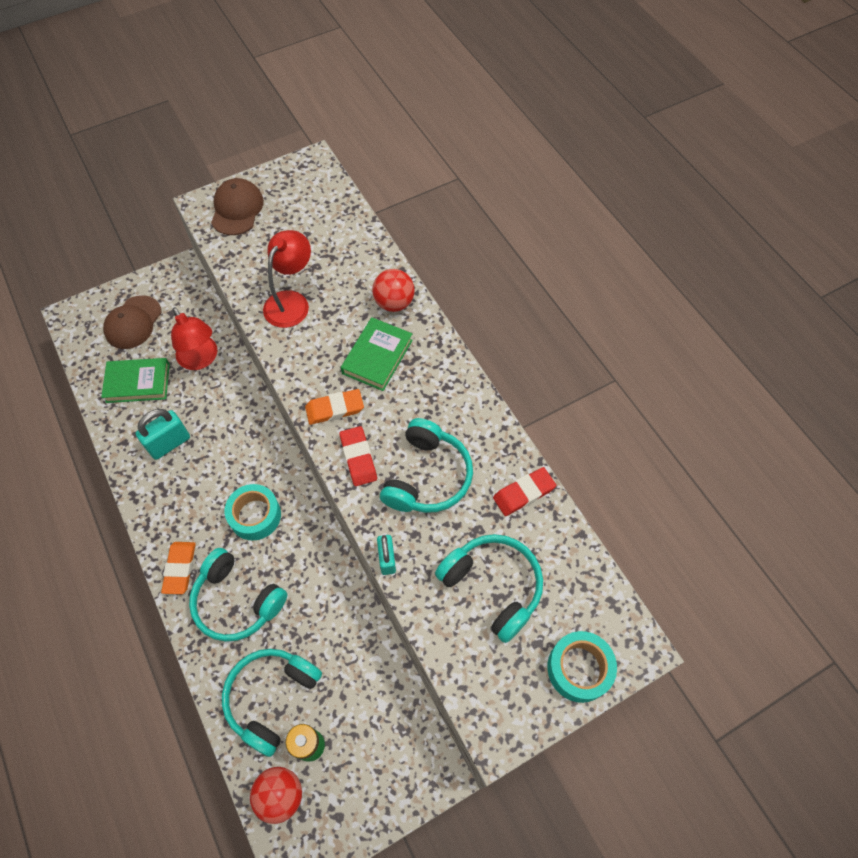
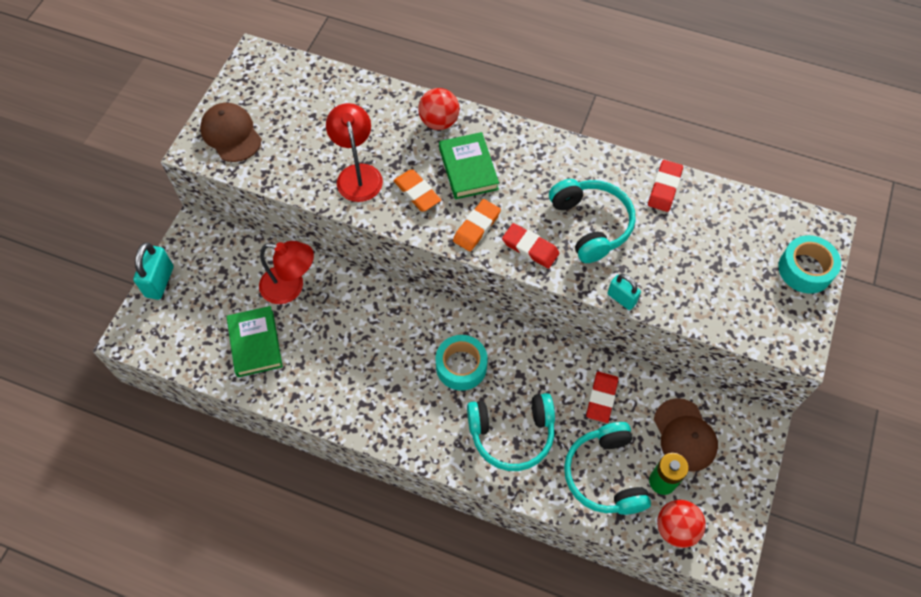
camera: 40 degrees left, 0 degrees up
green book [101,358,170,403] -> green book turned 60 degrees counterclockwise [227,306,283,377]
brown cap [103,295,162,349] -> brown cap moved to [654,398,718,472]
turquoise padlock [136,409,190,460] -> turquoise padlock moved to [133,242,173,300]
orange eraser [161,542,196,594] -> orange eraser moved to [393,169,441,211]
turquoise headphones [435,534,543,643] -> none
none -> red eraser [586,372,618,423]

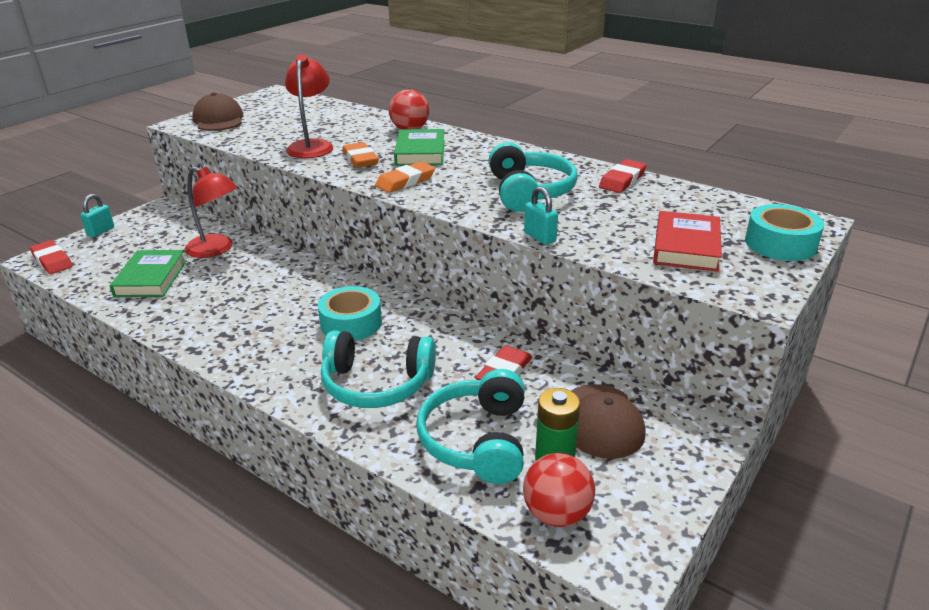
camera: 15 degrees right, 30 degrees down
turquoise padlock [133,242,173,300] -> turquoise padlock [80,194,114,237], size x0.64
red eraser [502,223,559,269] -> red eraser moved to [30,240,73,274]
none -> red book [653,211,722,272]

